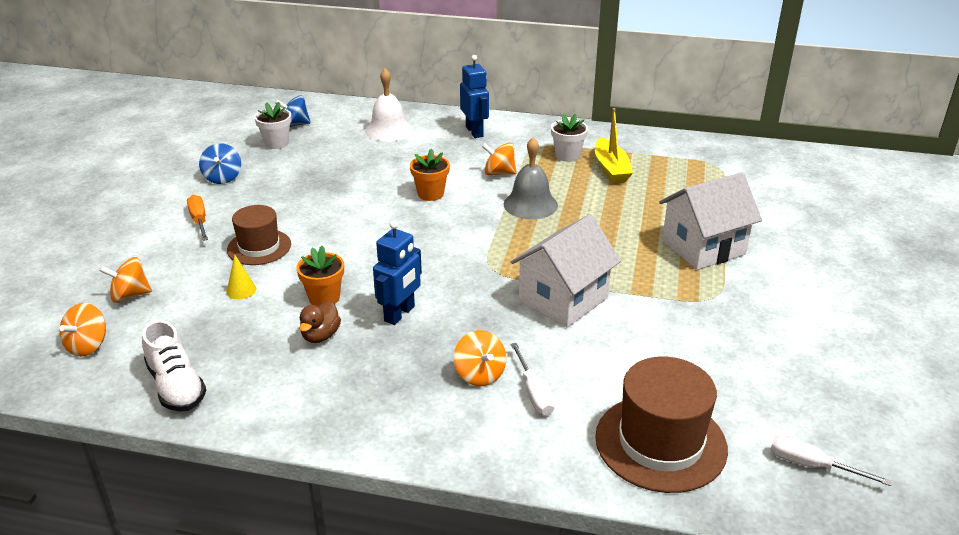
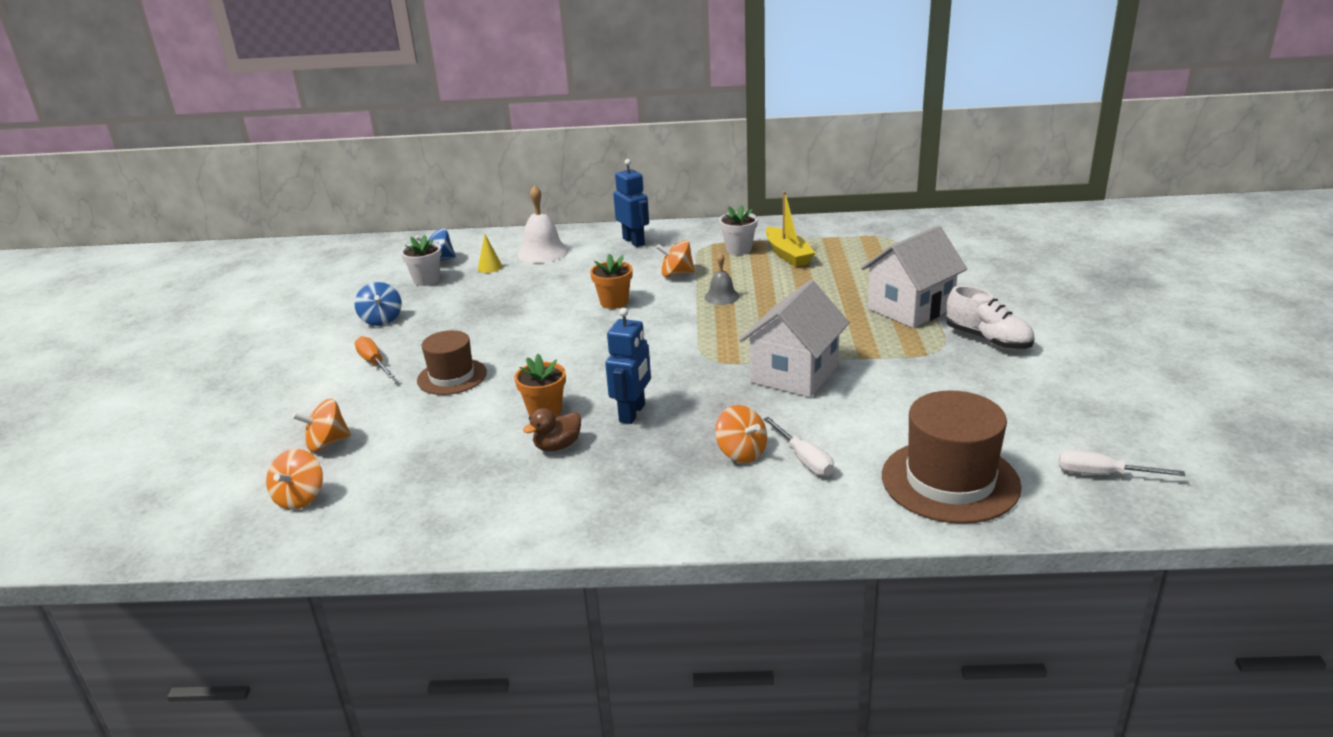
camera: 10 degrees left, 5 degrees down
white shoe [142,320,206,412] -> white shoe moved to [946,286,1035,350]
yellow cone [227,255,256,299] -> yellow cone moved to [478,234,502,273]
brown duck [299,301,341,343] -> brown duck turned 45 degrees clockwise [523,408,581,451]
grey bell [504,137,558,219] -> grey bell [705,253,739,305], size x0.61

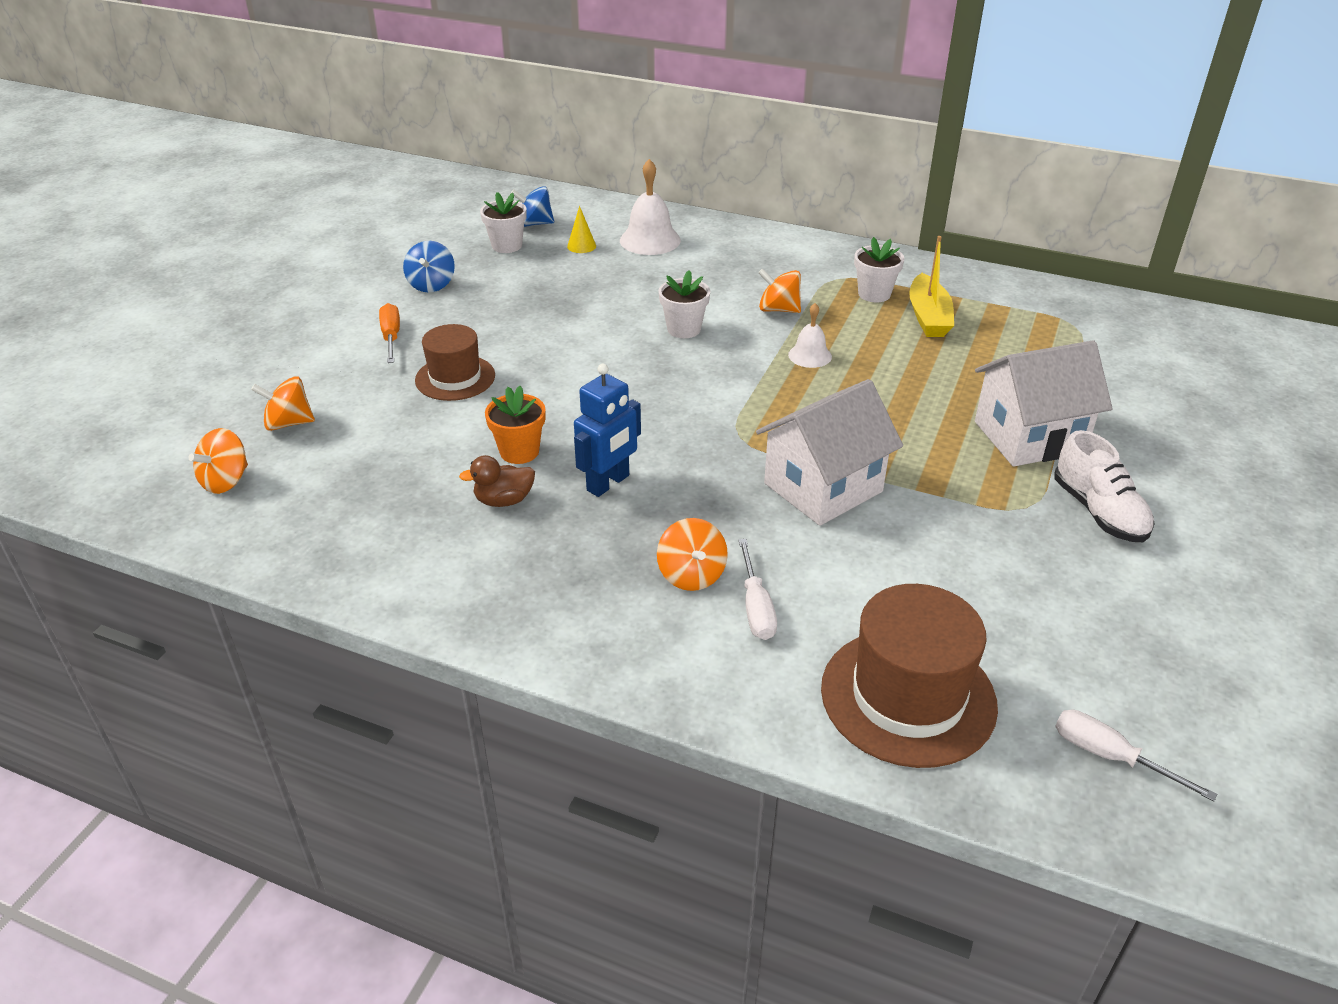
camera: 20 degrees right, 10 degrees up
orange flower pot [590,254,633,309] -> white flower pot [659,270,710,338]
blue robot [613,159,649,247] -> none
grey bell [705,253,739,305] -> white bell [788,303,832,368]

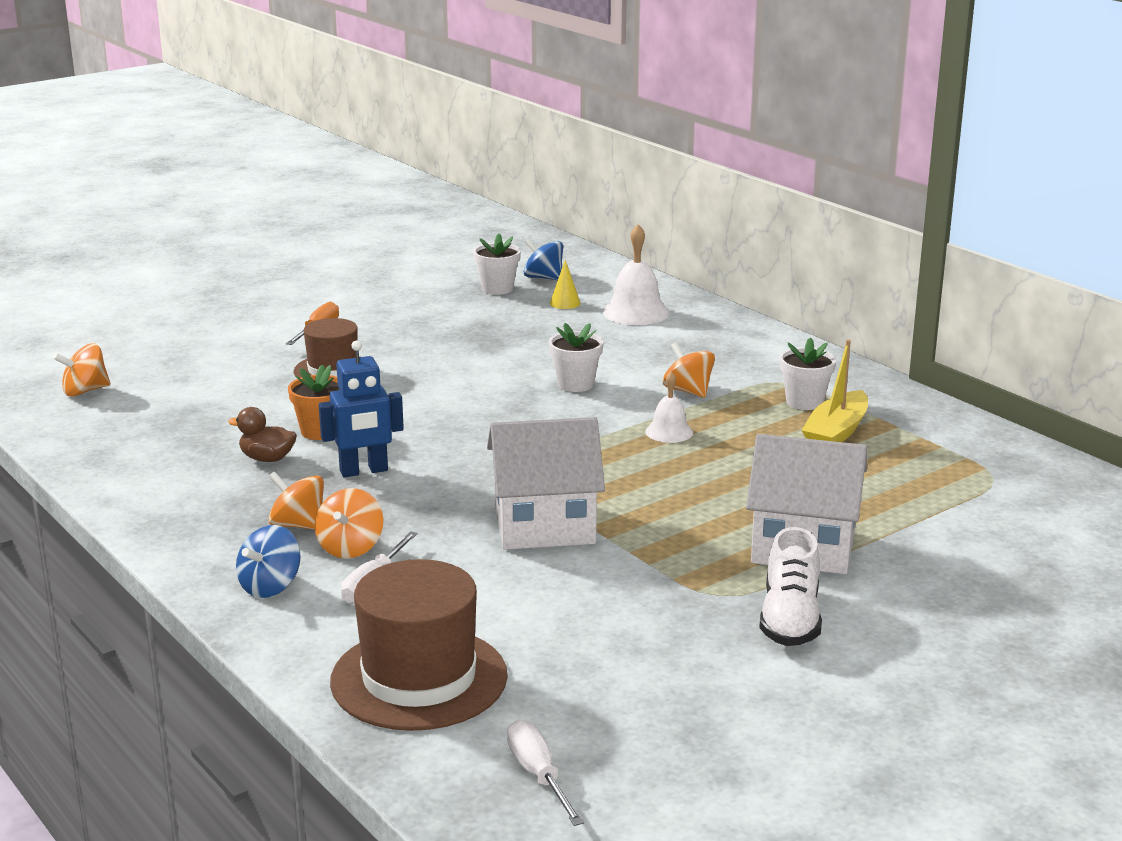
camera: 30 degrees right, 15 degrees down
orange spinning top [251,376,315,431] -> orange spinning top moved to [268,471,324,530]
blue spinning top [403,241,455,292] -> blue spinning top moved to [236,525,301,598]

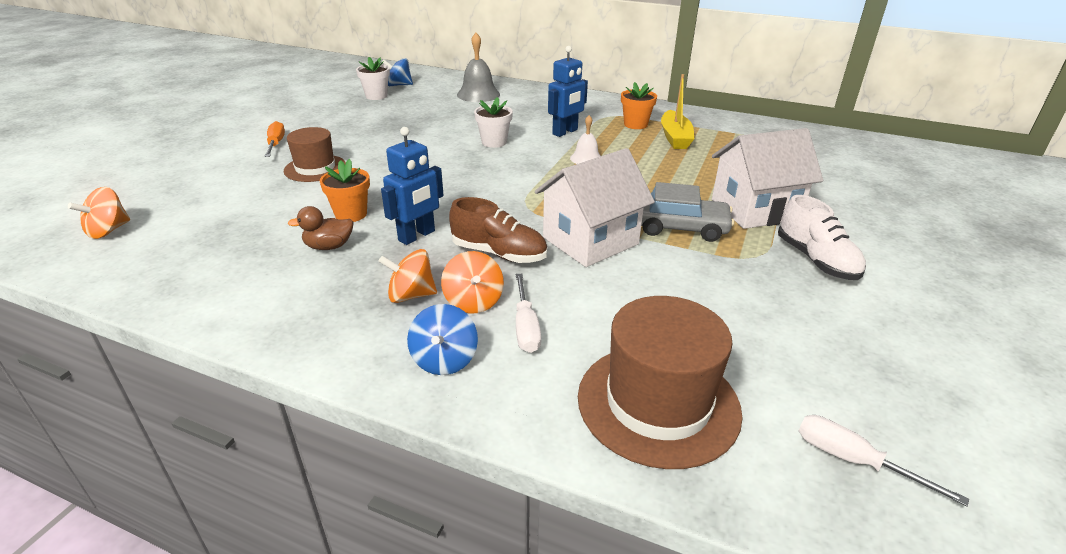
camera: 30 degrees left, 10 degrees up
yellow cone [550,260,581,309] -> none
white bell [603,224,669,325] -> grey bell [457,33,500,102]
orange spinning top [663,342,715,398] -> blue robot [548,46,588,137]
white flower pot [780,337,836,410] -> orange flower pot [621,82,657,129]
none -> brown shoe [449,197,547,263]
none -> grey car [641,182,734,242]

